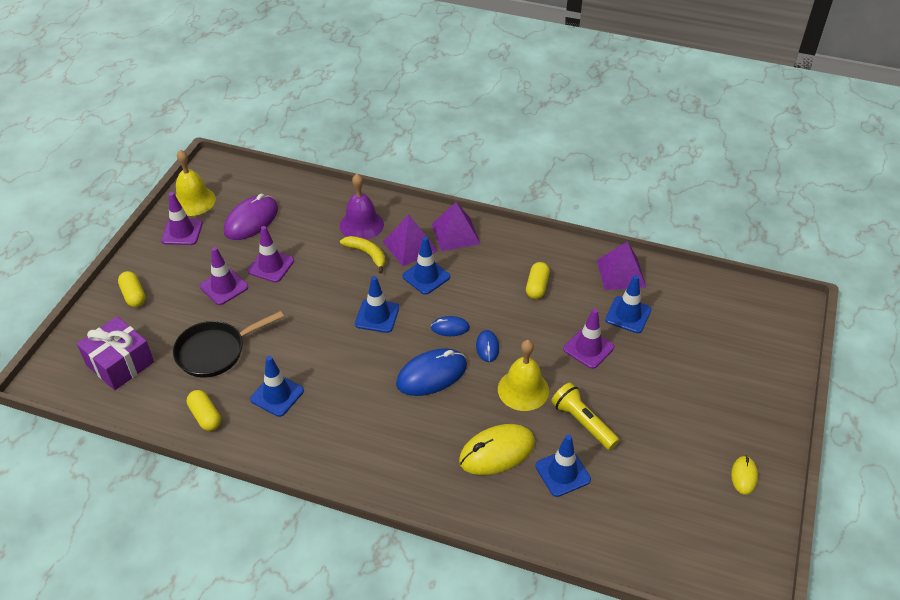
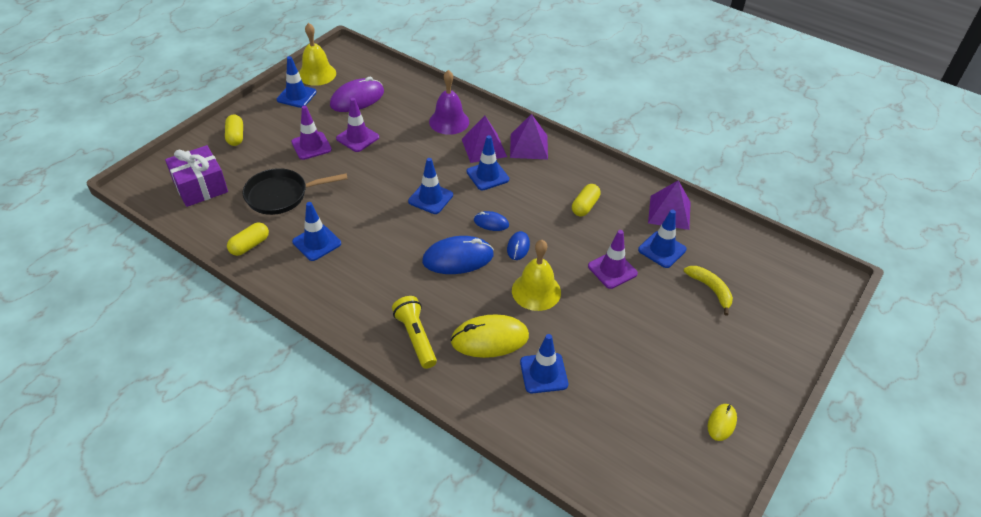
camera: 15 degrees right, 0 degrees up
purple traffic cone [161,192,203,245] -> blue traffic cone [277,56,317,108]
yellow capsule [187,390,221,431] -> yellow capsule turned 60 degrees clockwise [227,222,269,256]
yellow banana [340,236,385,274] -> yellow banana moved to [684,266,733,316]
yellow flashlight [551,383,619,450] -> yellow flashlight moved to [392,296,437,369]

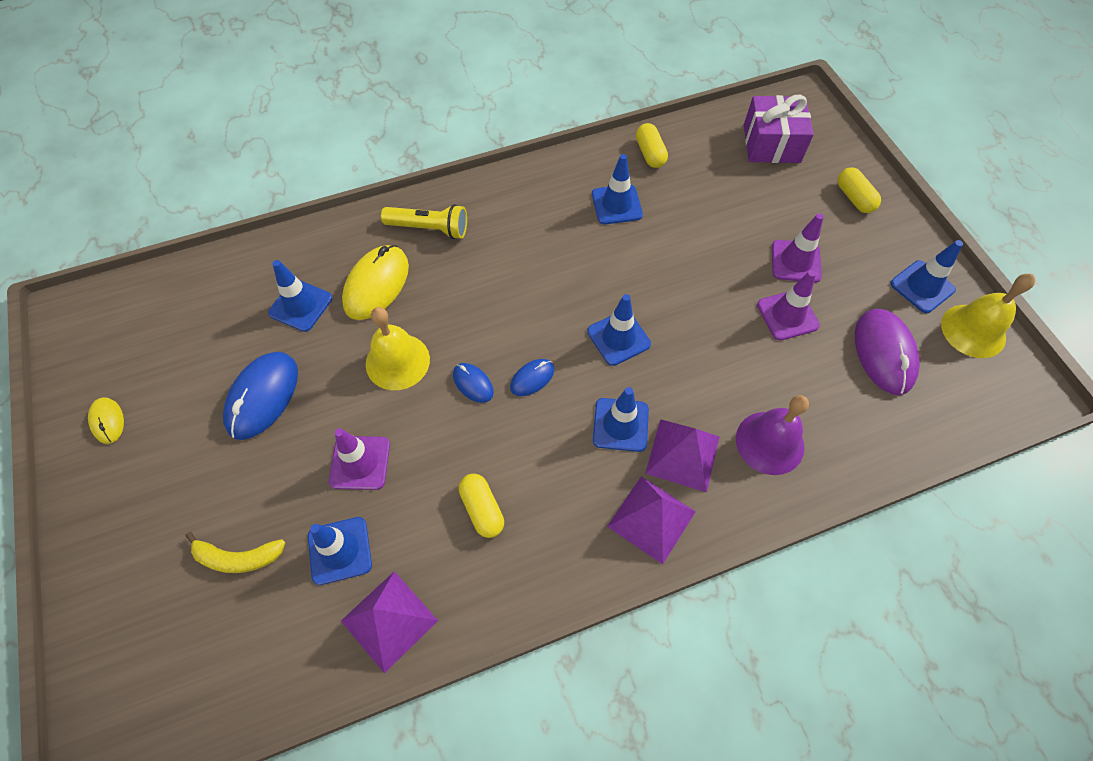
camera: 125 degrees right, 15 degrees up
yellow capsule [225,115,243,146] -> yellow capsule turned 45 degrees clockwise [838,167,881,213]
black pan [242,168,348,215] -> none
blue mouse [422,236,494,274] -> blue mouse moved to [223,352,298,440]

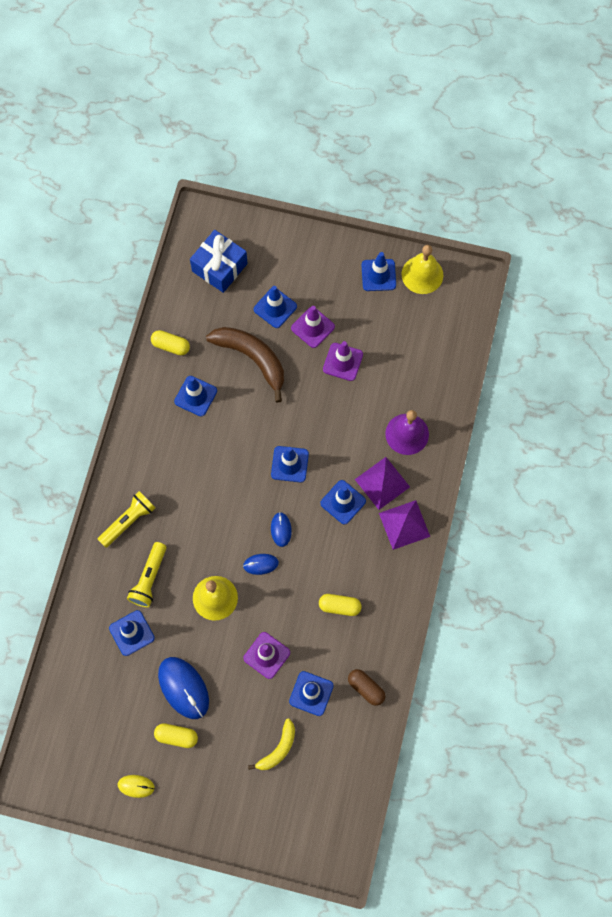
camera: 55 degrees left, 10 degrees up
purple pyramid [341,571,438,674] -> brown capsule [348,669,385,706]
yellow mouse [342,245,409,320] -> yellow flashlight [127,542,167,608]
purple gift [744,95,814,163] -> blue gift [190,230,248,293]
yellow capsule [838,167,881,213] -> yellow capsule moved to [154,723,198,748]
purple mouse [855,309,919,395] -> none
none -> brown banana [206,327,284,402]
none -> blue traffic cone [254,286,297,328]

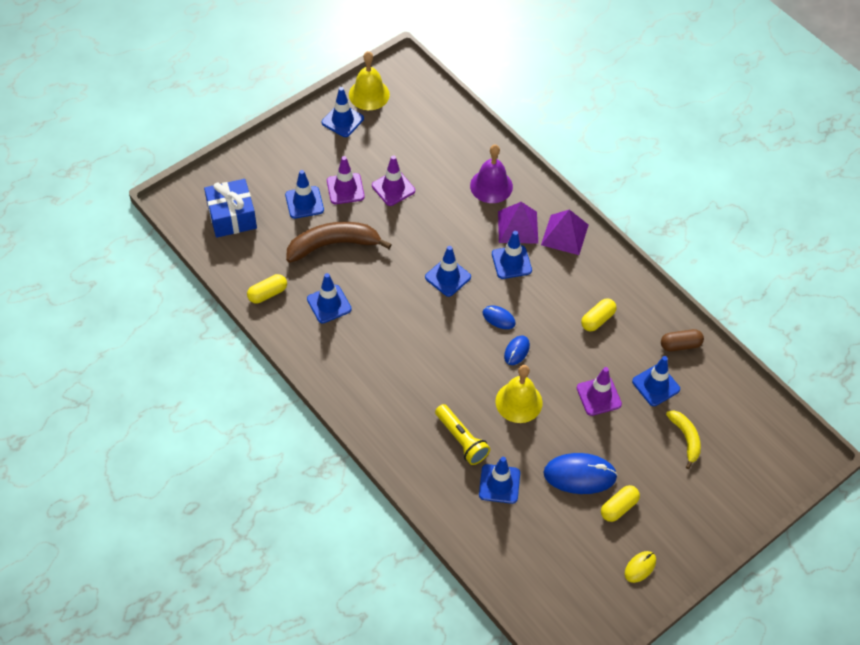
camera: 55 degrees left, 15 degrees down
yellow flashlight [98,491,155,548] -> none

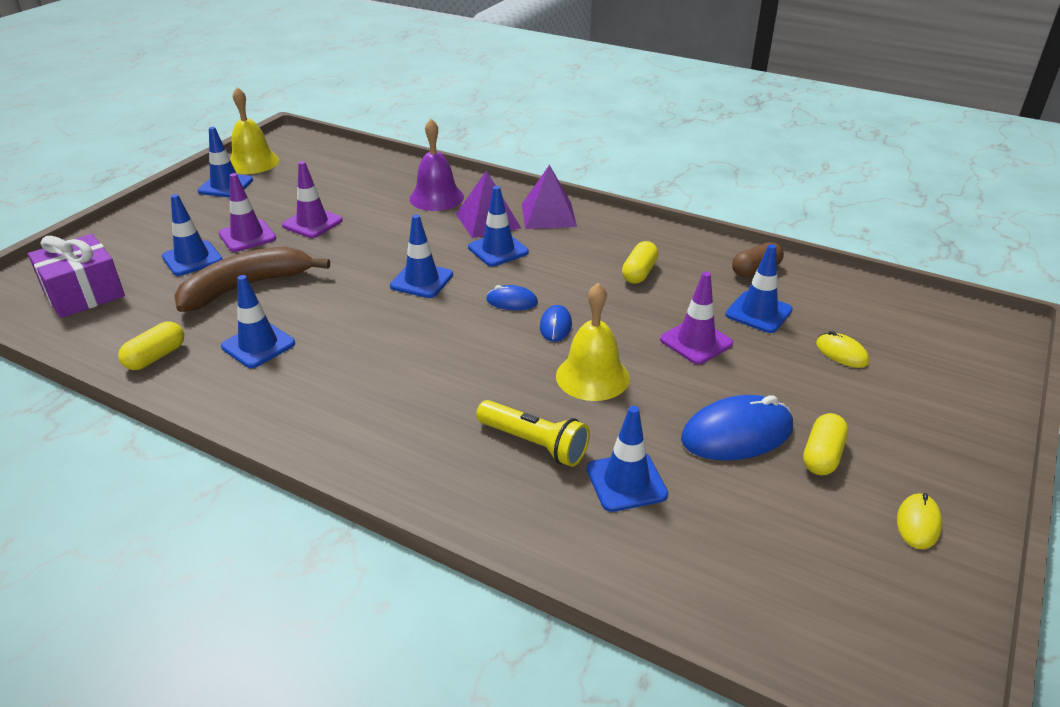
camera: 20 degrees left, 20 degrees down
blue gift [204,179,257,238] -> purple gift [28,234,125,318]
yellow banana [666,411,701,469] -> yellow mouse [816,331,869,368]

